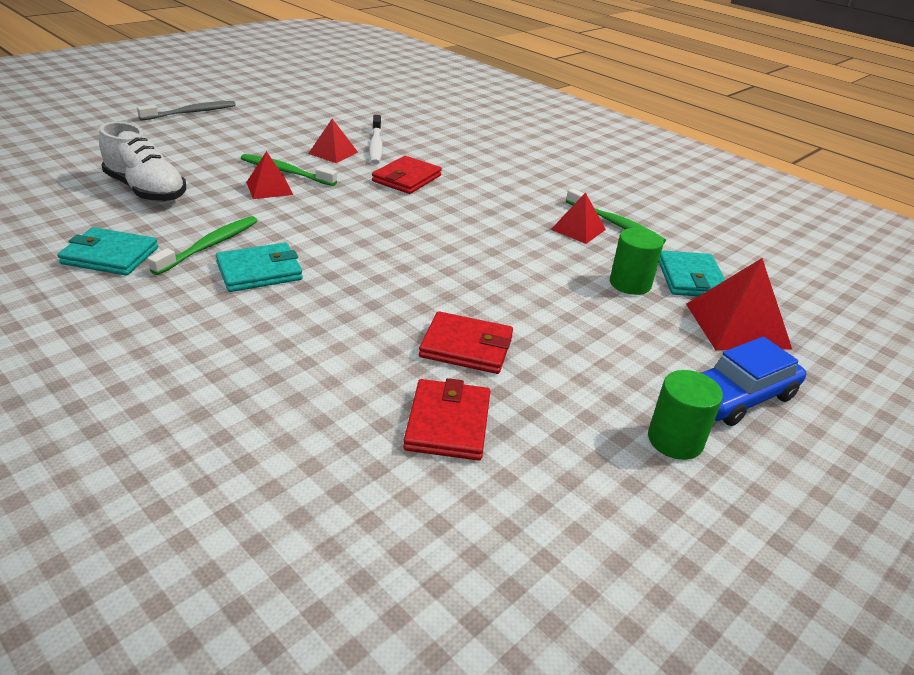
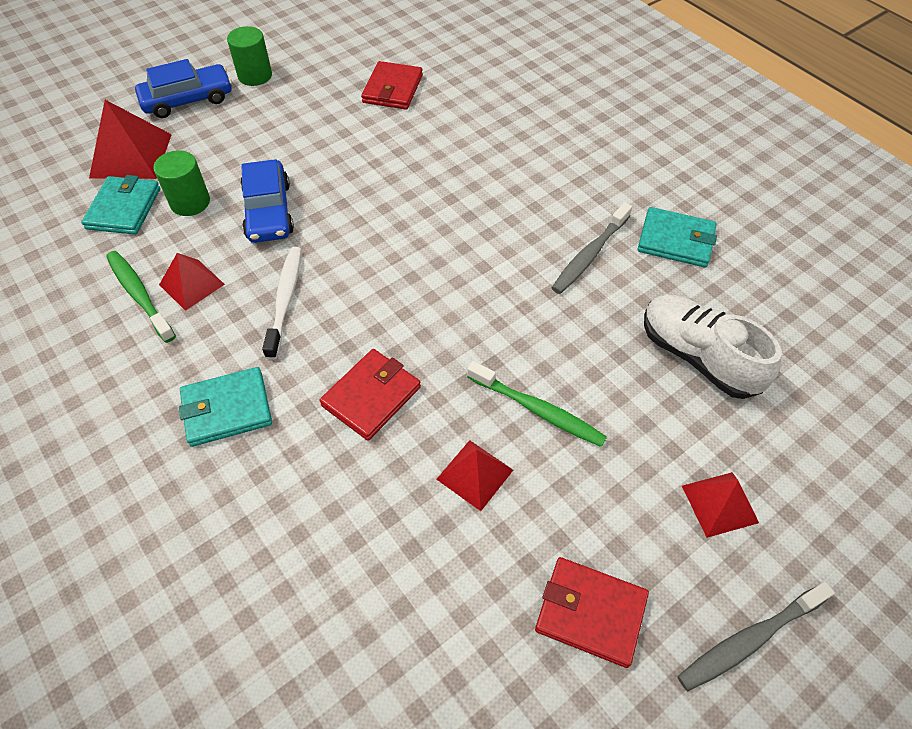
camera: 170 degrees left, 20 degrees up
green toothbrush [148,216,257,275] -> grey toothbrush [552,202,632,294]
turquoise wallet [216,242,303,292] -> turquoise wallet moved to [179,367,272,447]
red pyramid [246,151,293,199] -> red pyramid moved to [682,472,759,538]
white toothbrush [369,115,383,164] -> white toothbrush moved to [262,247,301,360]
red wallet [419,311,513,374] -> red wallet moved to [535,557,649,668]
none -> blue car [240,159,294,243]

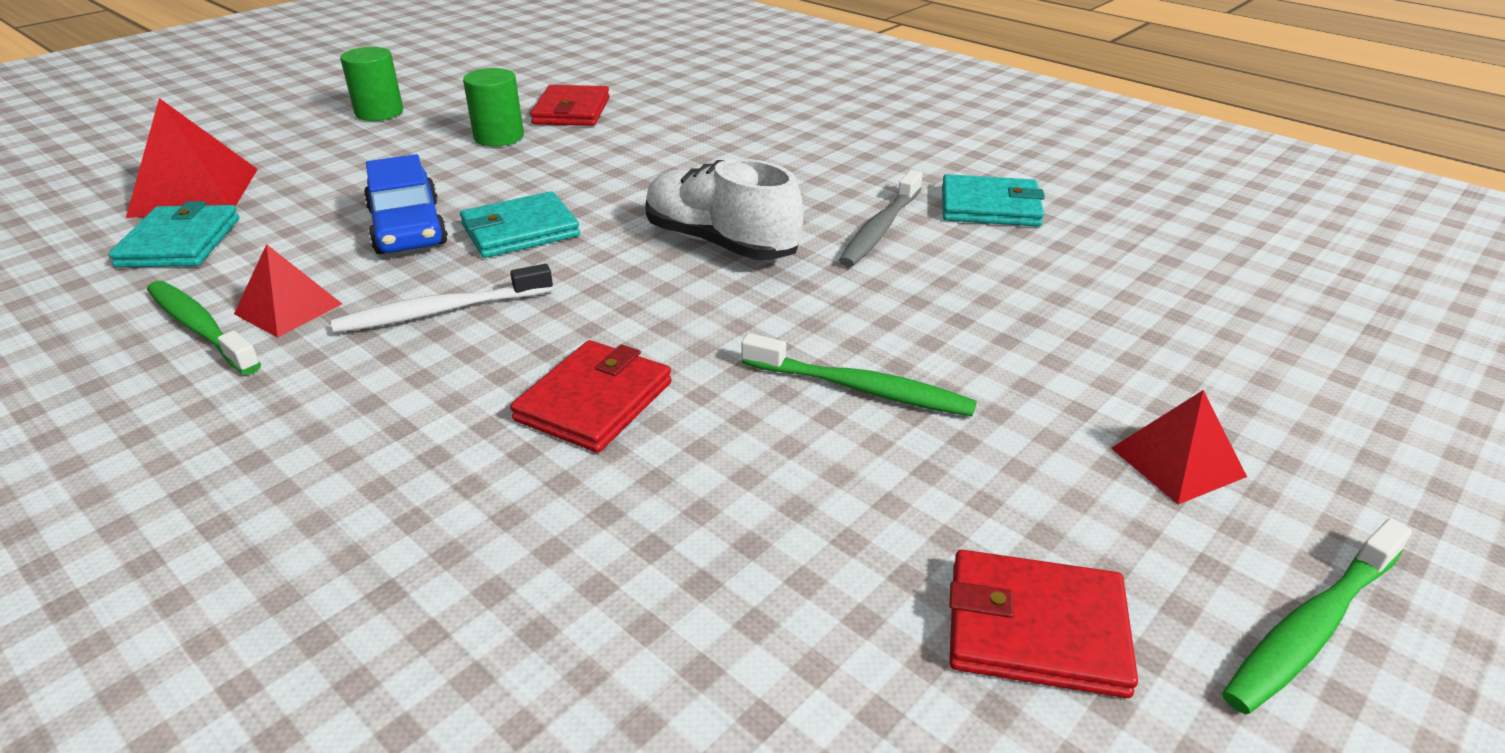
camera: 10 degrees left, 20 degrees down
blue car [135,59,232,118] -> none
green cylinder [154,150,210,216] -> green cylinder moved to [463,68,524,146]
turquoise wallet [179,367,272,447] -> turquoise wallet moved to [460,191,580,258]
white toothbrush [262,247,301,360] -> white toothbrush turned 105 degrees counterclockwise [331,264,553,333]
red pyramid [436,440,513,511] -> none
white shoe [644,295,782,399] -> white shoe moved to [645,158,803,260]
grey toothbrush [677,582,835,691] -> green toothbrush [1222,518,1412,714]

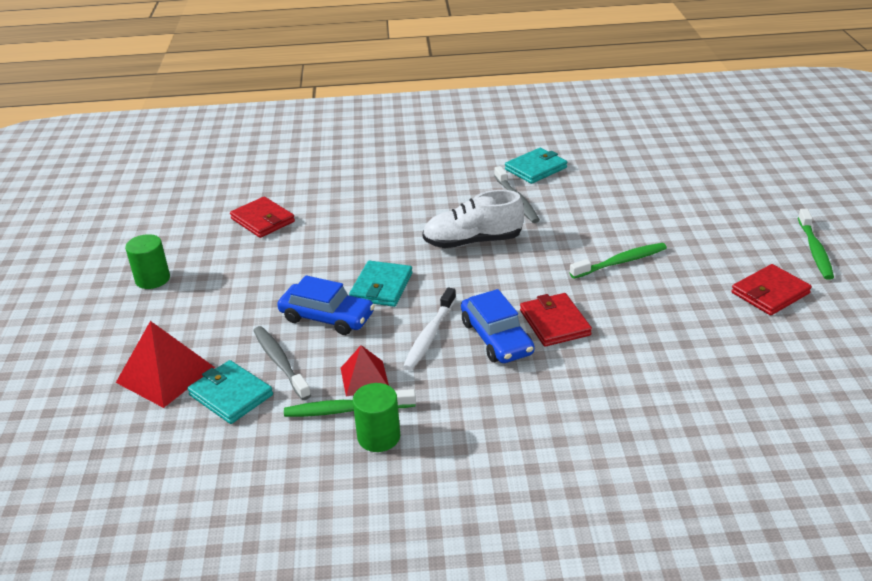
camera: 45 degrees left, 0 degrees up
green cylinder [463,68,524,146] -> green cylinder moved to [353,383,400,452]
red pyramid [1111,390,1247,504] -> none
none -> grey toothbrush [253,326,311,400]
none -> blue car [461,289,535,363]

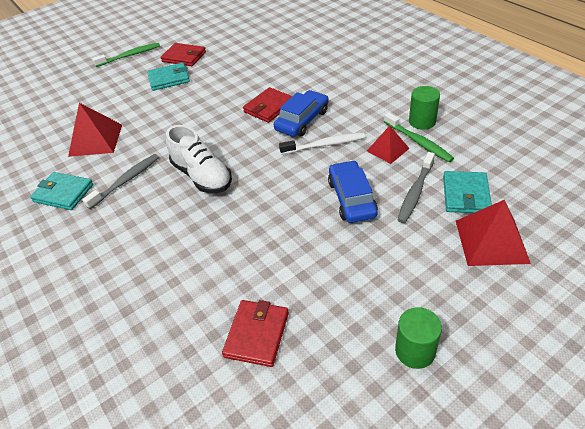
camera: 120 degrees left, 10 degrees up
turquoise wallet [349,260,412,307] -> turquoise wallet moved to [147,62,190,91]
green toothbrush [570,243,667,279] -> none
none -> red pyramid [68,103,122,157]

